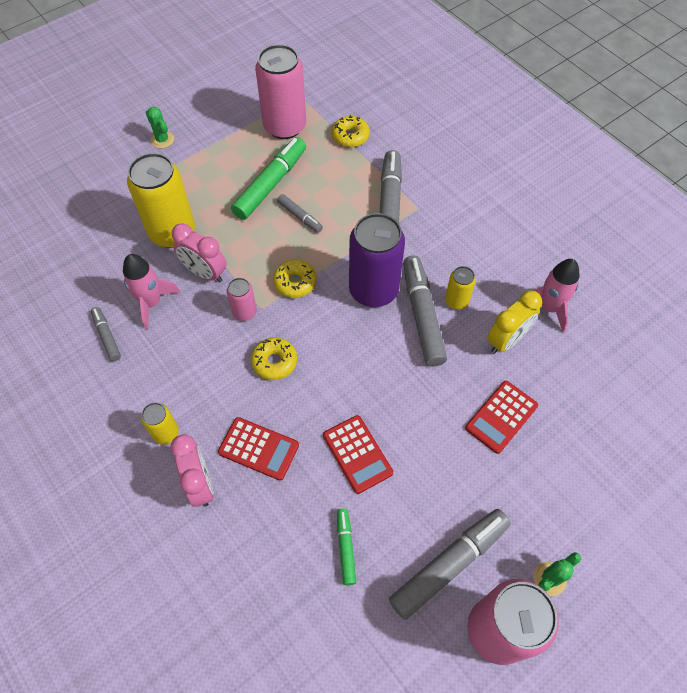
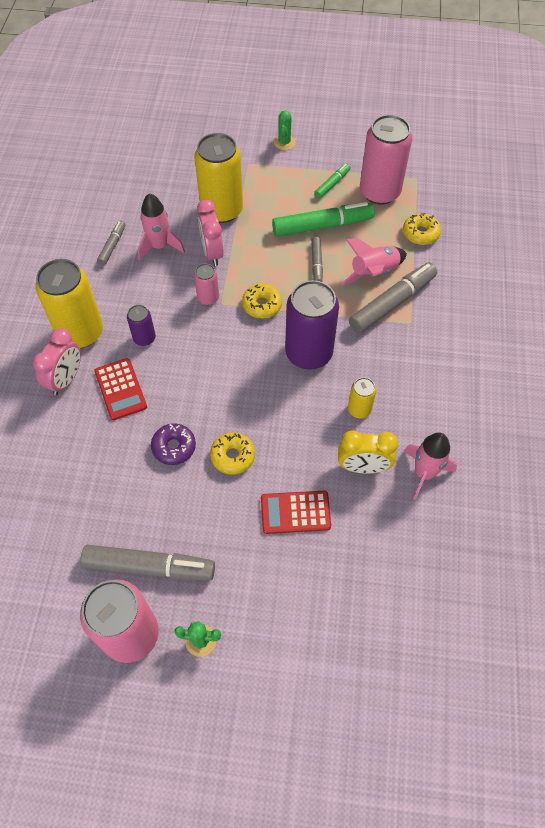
camera: 45 degrees right, 0 degrees up
yellow can [141,402,179,445] -> yellow can [36,259,103,348], size x2.06
yellow donut [251,337,297,380] -> yellow donut moved to [210,432,255,475]
red calculator [323,415,393,494] -> purple donut [151,423,196,465]
green marker [337,508,356,585] -> green marker moved to [314,164,351,199]
grey marker [403,255,447,367] -> none
none -> purple can [127,305,156,346]
none -> pink rocket [341,238,407,286]

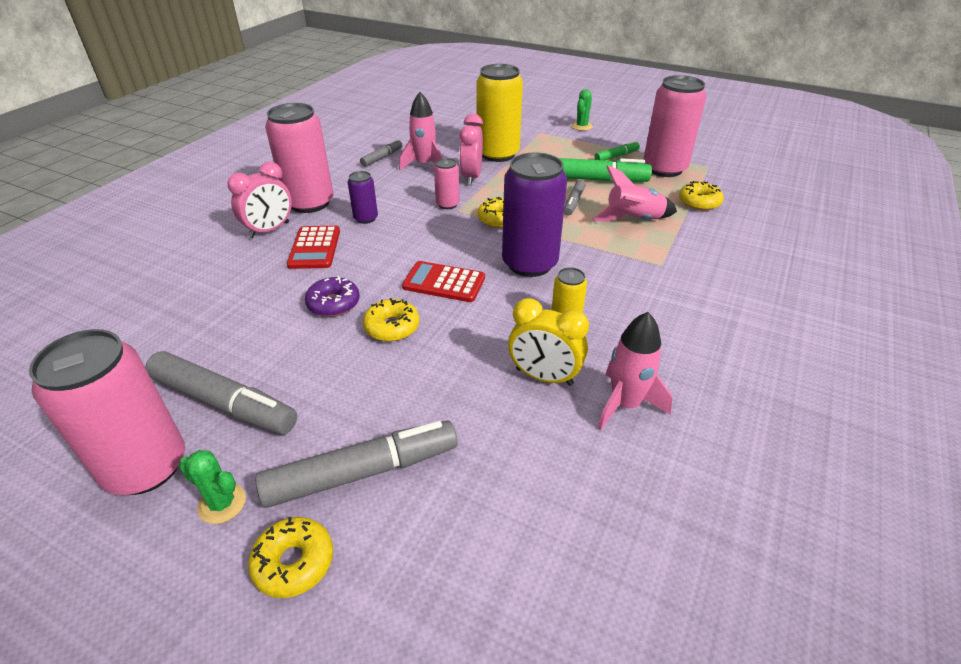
camera: 20 degrees right, 20 degrees down
yellow can [36,259,103,348] -> pink can [265,103,333,213]
red calculator [261,491,331,534] -> red calculator moved to [402,261,485,302]
grey marker [349,262,437,334] -> grey marker moved to [255,421,458,508]
none -> yellow donut [248,517,333,598]

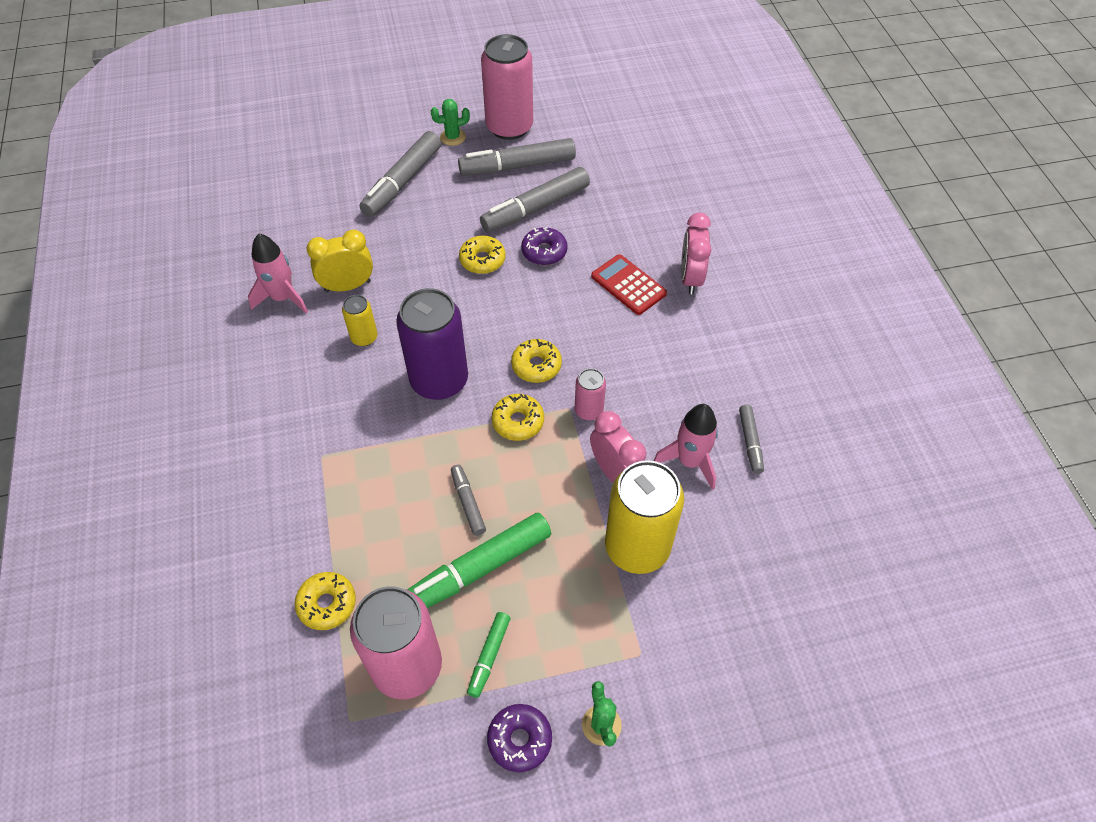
camera: 140 degrees right, 15 degrees up
yellow donut [248,517,333,598] -> yellow donut moved to [511,339,562,383]
pink can [265,103,333,213] -> none
purple can [348,171,378,224] -> none
red calculator [402,261,485,302] -> none
pink rocket [593,165,677,222] -> none
none -> grey marker [480,167,590,233]
none -> purple donut [487,704,552,772]

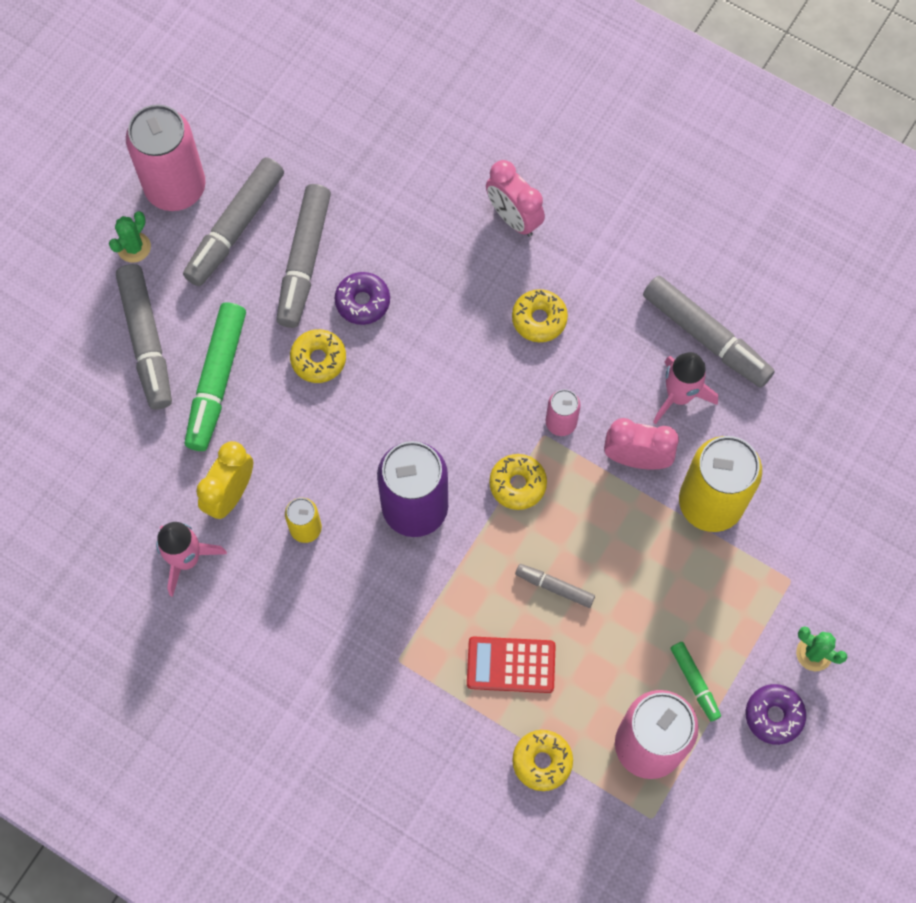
camera: 45 degrees left, 15 degrees up
green marker [407,513,551,608] -> green marker moved to [185,302,246,451]
yellow donut [511,339,562,383] -> yellow donut moved to [512,289,568,342]
red calculator [591,254,667,315] -> red calculator moved to [467,637,556,693]
grey marker [739,405,764,474] -> grey marker [643,276,775,388], size x1.94

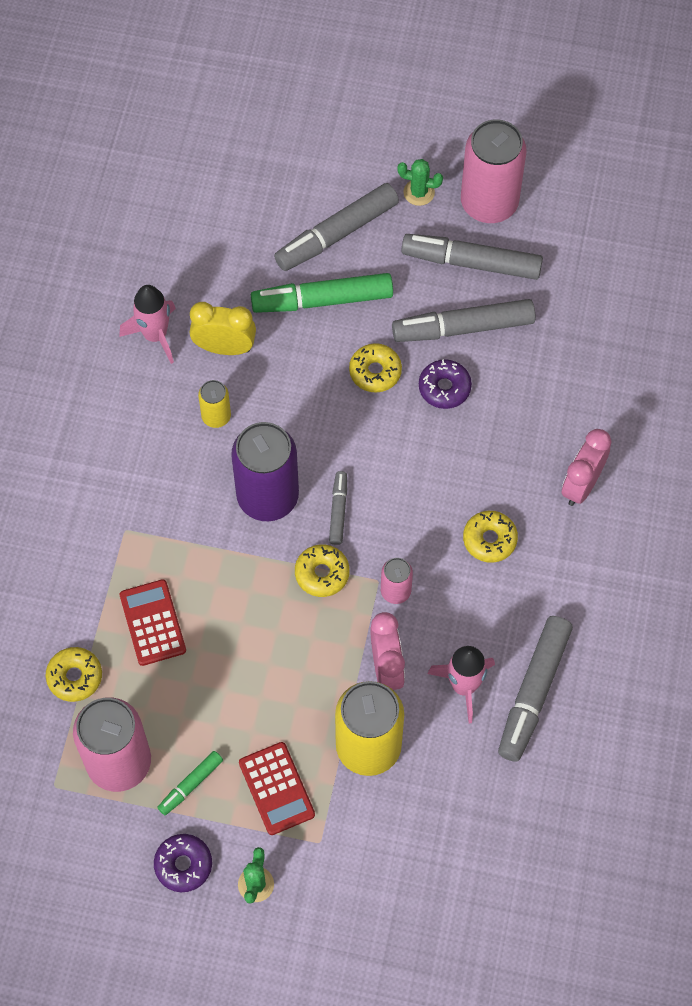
camera: 70 degrees right, 5 degrees down
grey marker [515,564,595,608] -> grey marker moved to [329,471,347,545]
none -> red calculator [239,742,315,835]

